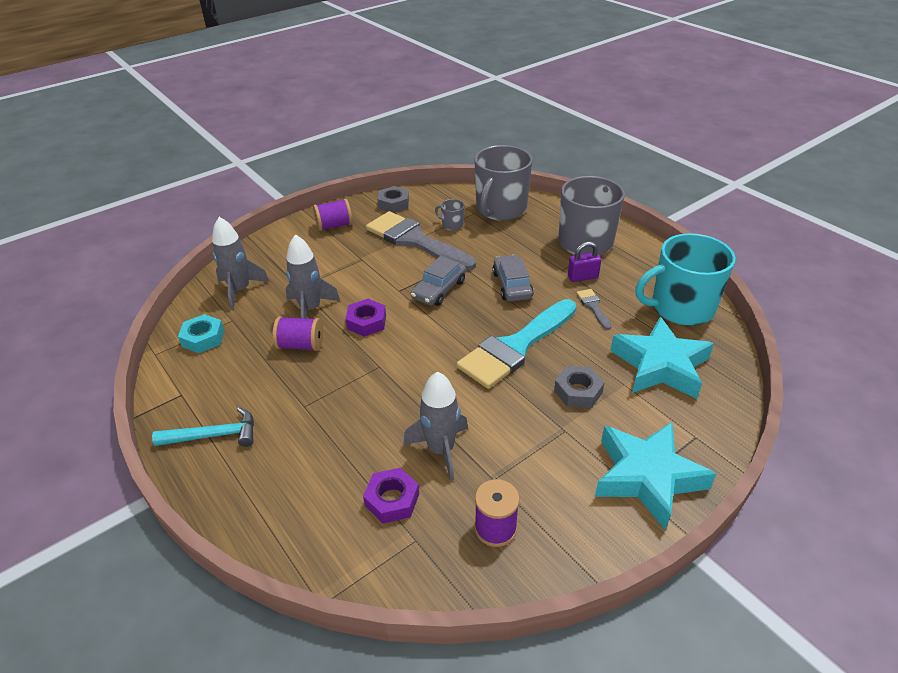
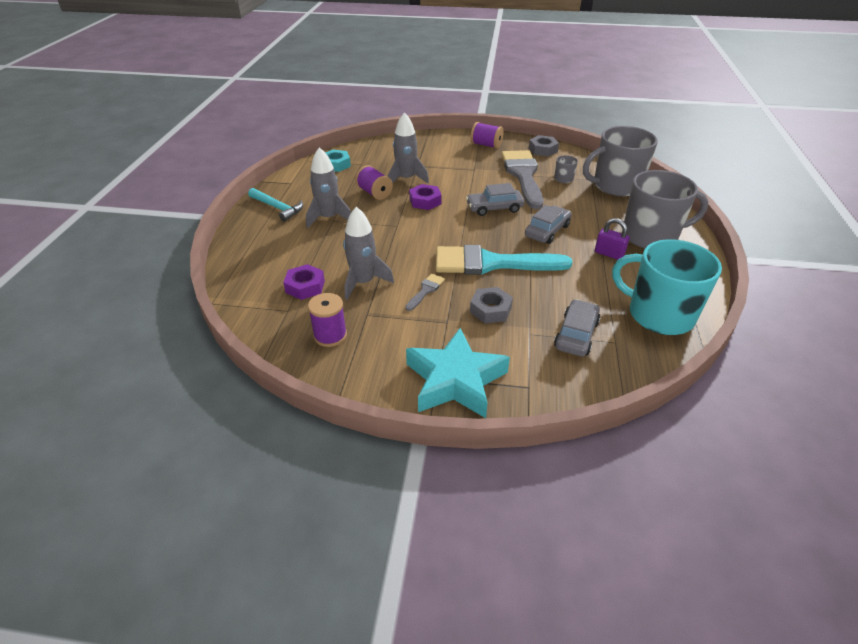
camera: 45 degrees right, 0 degrees up
grey rocket [212,217,270,310] -> grey rocket moved to [306,147,351,228]
grey brush [576,289,612,330] -> grey brush moved to [405,274,445,311]
turquoise star [610,317,714,399] -> grey car [554,299,600,357]

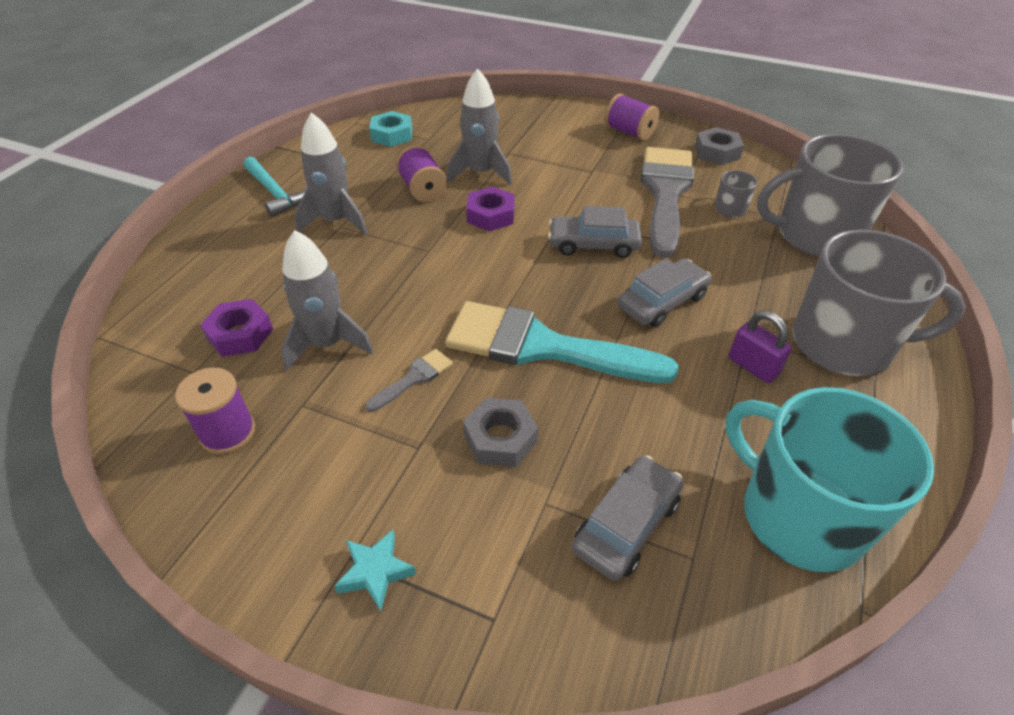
camera: 15 degrees right, 5 degrees up
turquoise star [406,328,510,418] -> turquoise star [334,529,416,611], size x0.43

